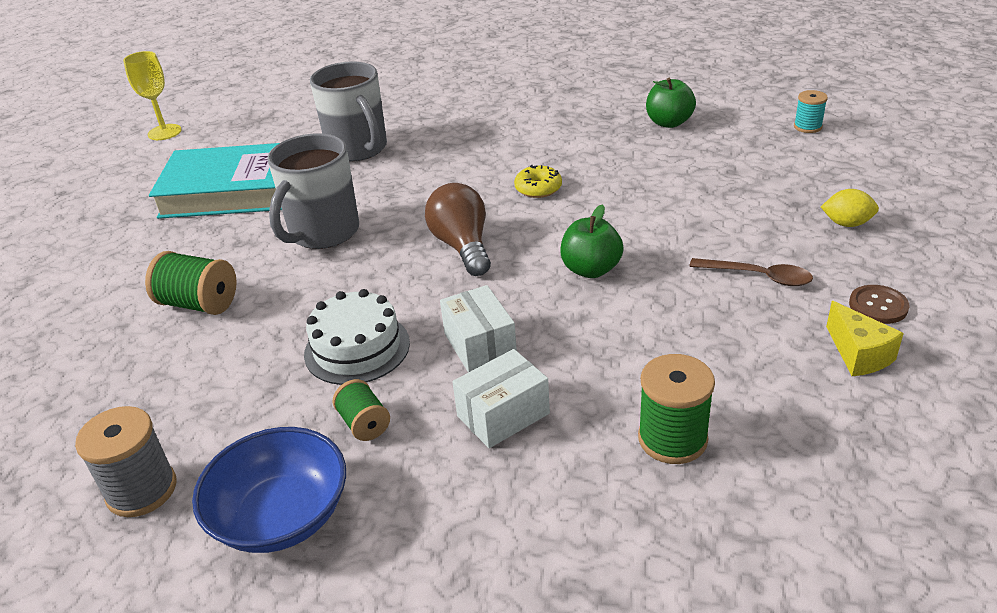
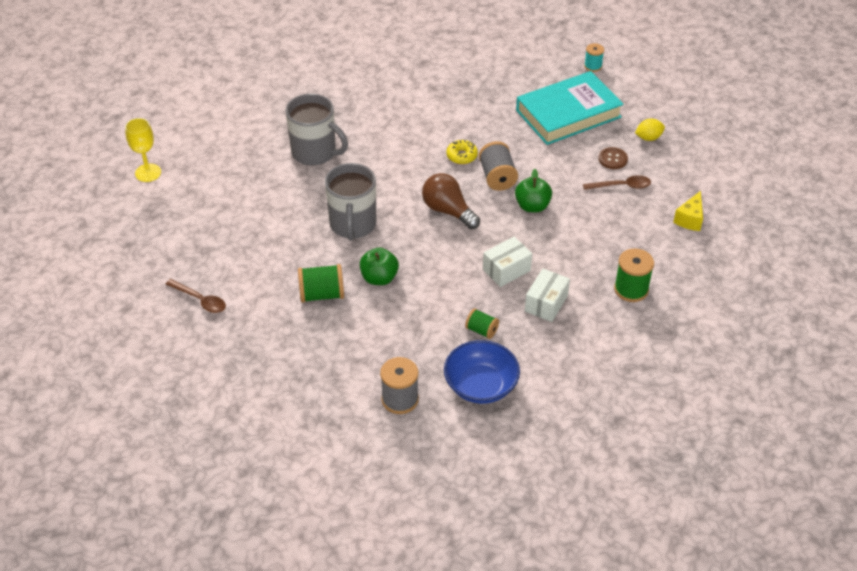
camera: 30 degrees left, 10 degrees up
turquoise book [149,143,282,219] -> turquoise book moved to [516,71,624,145]
white cake [304,289,410,385] -> none
white box [440,285,517,372] -> white box turned 75 degrees counterclockwise [483,236,532,287]
green apple [646,78,696,128] -> green apple moved to [360,248,399,285]
yellow cheese [826,301,904,376] -> yellow cheese turned 75 degrees clockwise [673,191,703,231]
brown button [849,285,909,324] -> brown button moved to [599,147,628,169]
none -> brown spoon [166,279,226,313]
none -> grey spool [479,141,518,191]

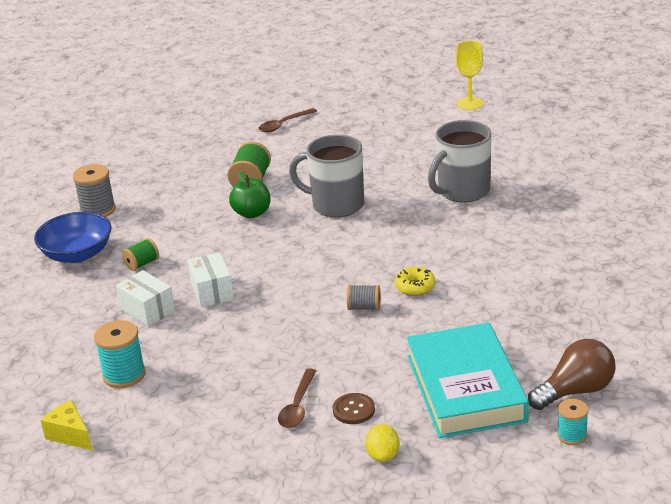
camera: 110 degrees right, 15 degrees down
brown light bulb [422,173,480,229] -> brown light bulb moved to [528,339,615,410]
grey spool [479,141,518,191] -> grey spool [347,285,381,310], size x0.62
green apple [515,169,552,212] -> none
green spool [614,248,654,302] -> turquoise spool [94,320,146,388]
yellow cheese [673,191,703,231] -> yellow cheese moved to [41,400,93,451]

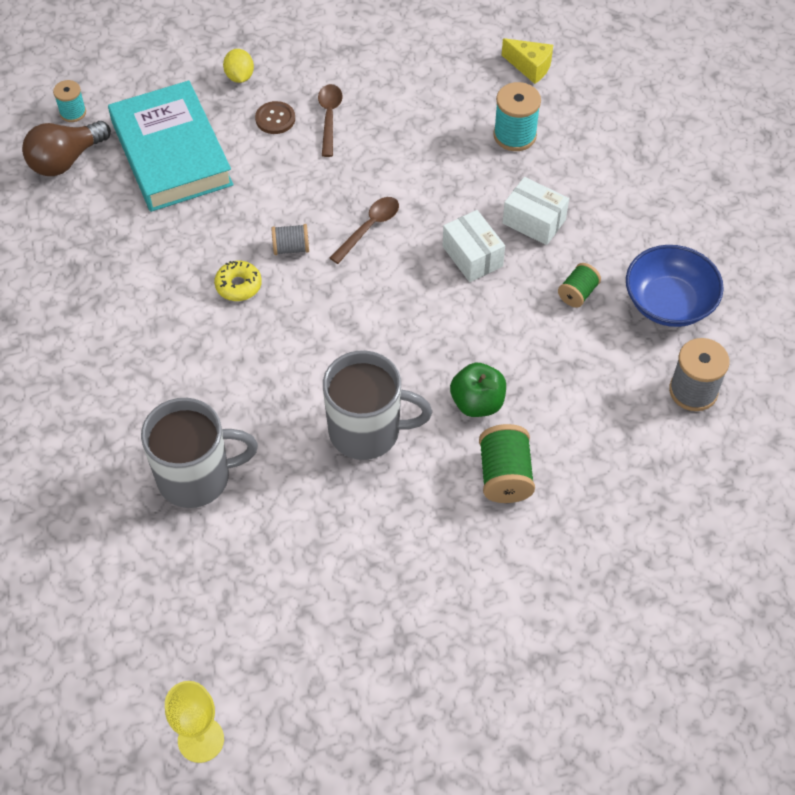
camera: 165 degrees right, 25 degrees up
brown spoon [259,108,317,132] -> brown spoon moved to [330,197,399,264]
grey mug [428,120,491,203] -> grey mug turned 45 degrees clockwise [141,398,258,508]

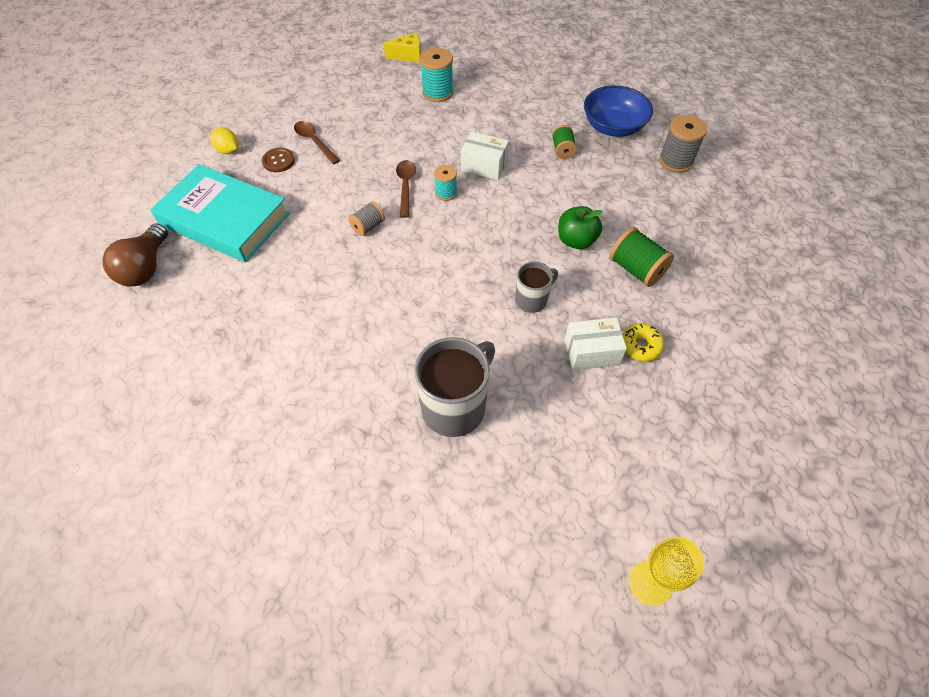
camera: 40 degrees left, 0 degrees up
turquoise spool [53,80,86,122] -> turquoise spool moved to [434,165,457,201]
yellow donut [214,261,262,301] -> yellow donut moved to [622,323,664,361]
grey mug [323,351,432,460] -> grey mug [515,262,558,313], size x0.56
white box [502,177,569,245] -> white box moved to [564,318,627,371]

